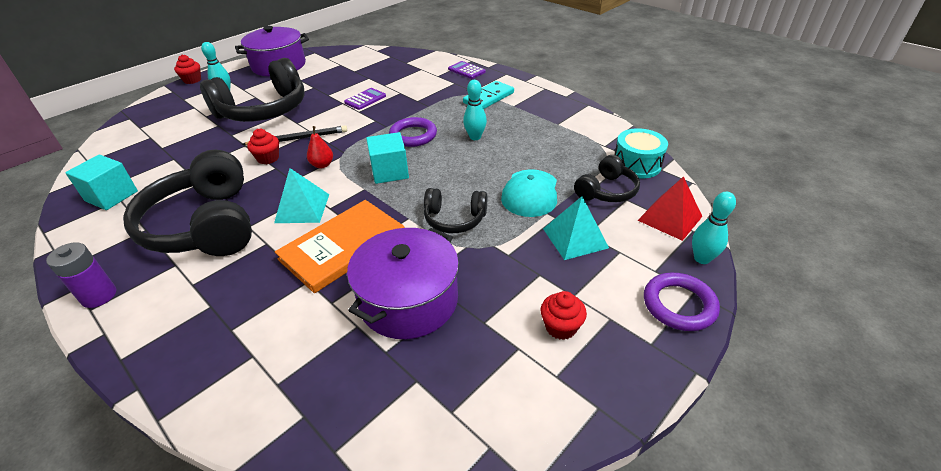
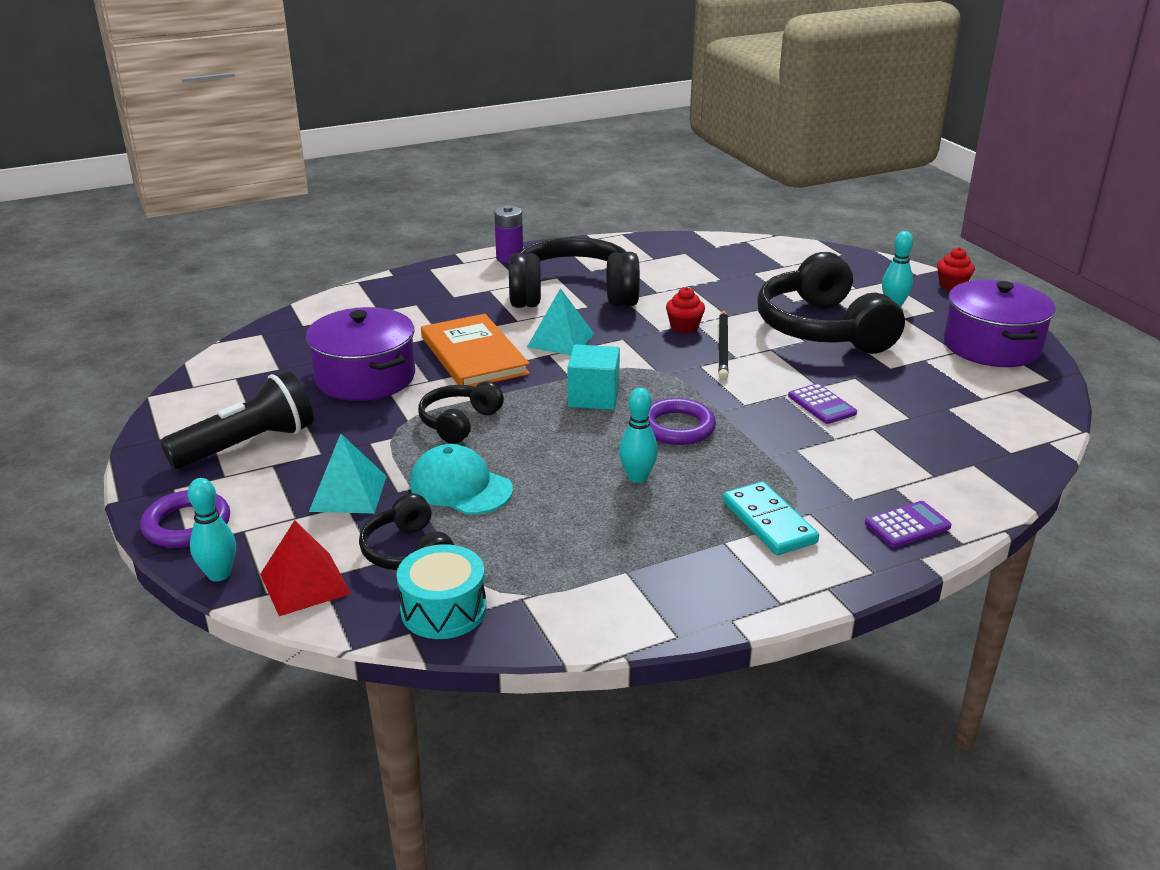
camera: 110 degrees right, 10 degrees down
turquoise cube [65,154,138,210] -> none
red pear [307,126,333,168] -> none
red cupcake [541,291,587,340] -> black flashlight [160,370,314,469]

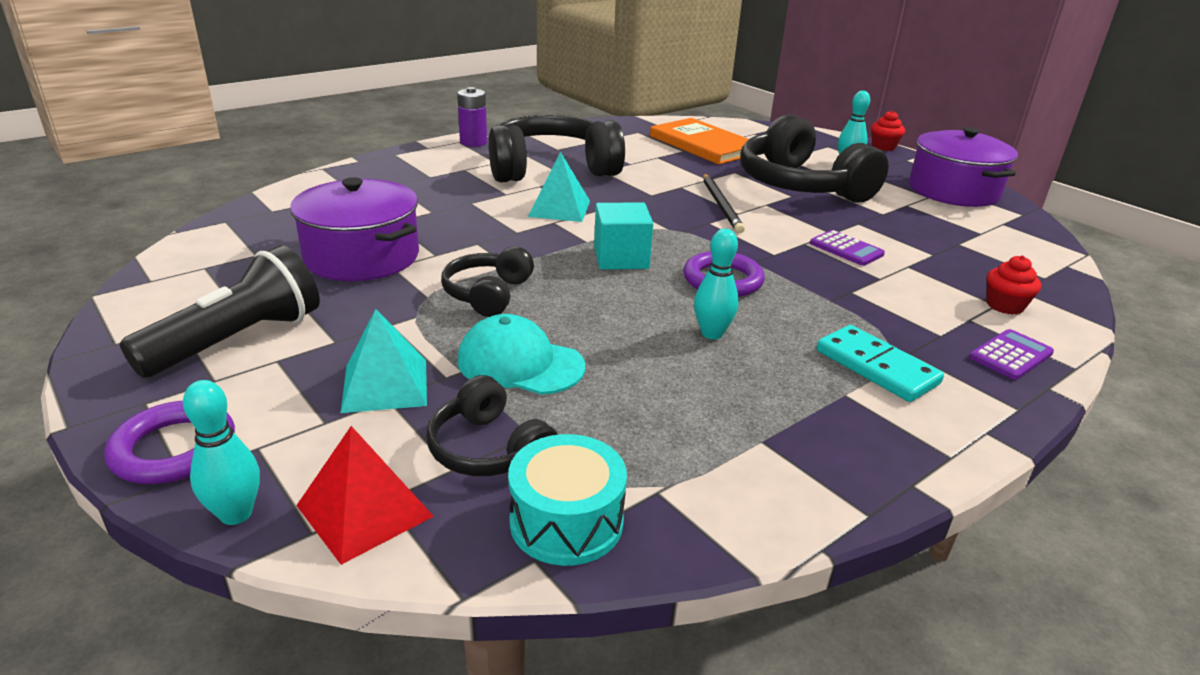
camera: 15 degrees left, 0 degrees up
orange book [421,314,530,387] -> orange book moved to [650,118,748,165]
red cupcake [666,287,705,333] -> red cupcake moved to [987,256,1041,315]

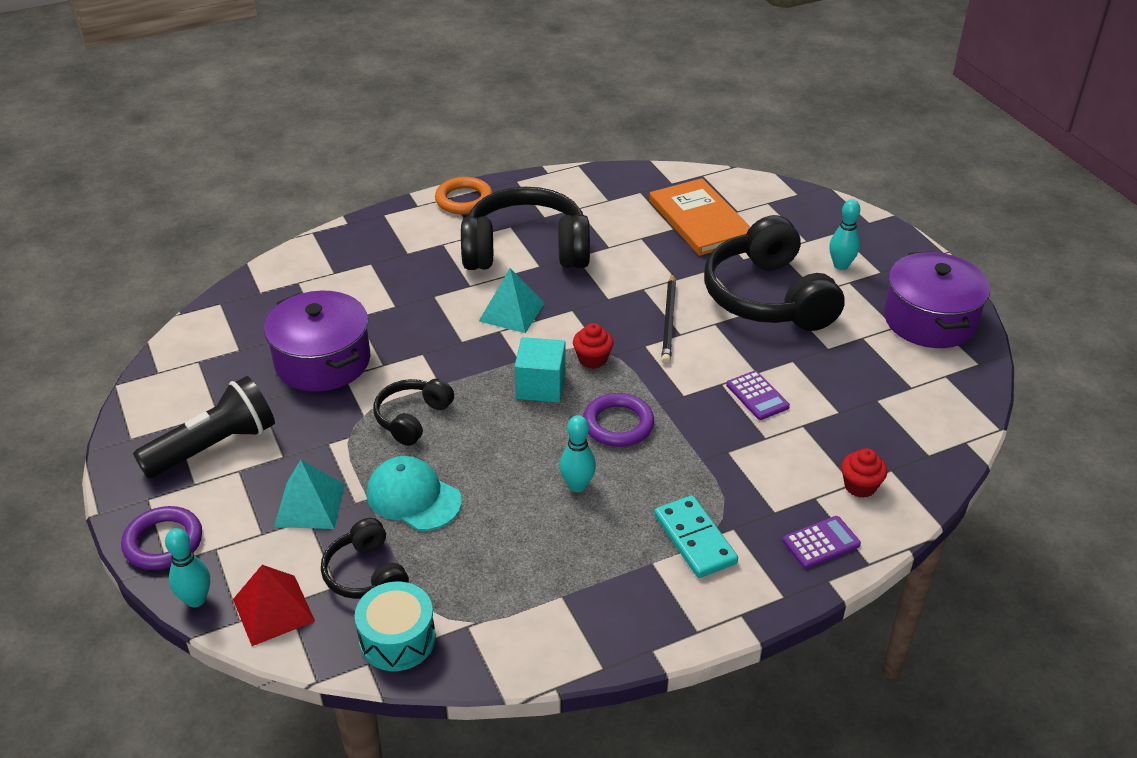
camera: 15 degrees right, 10 degrees up
purple battery [457,87,487,147] -> orange ring [435,177,493,214]
red cupcake [871,111,905,151] -> red cupcake moved to [573,323,614,369]

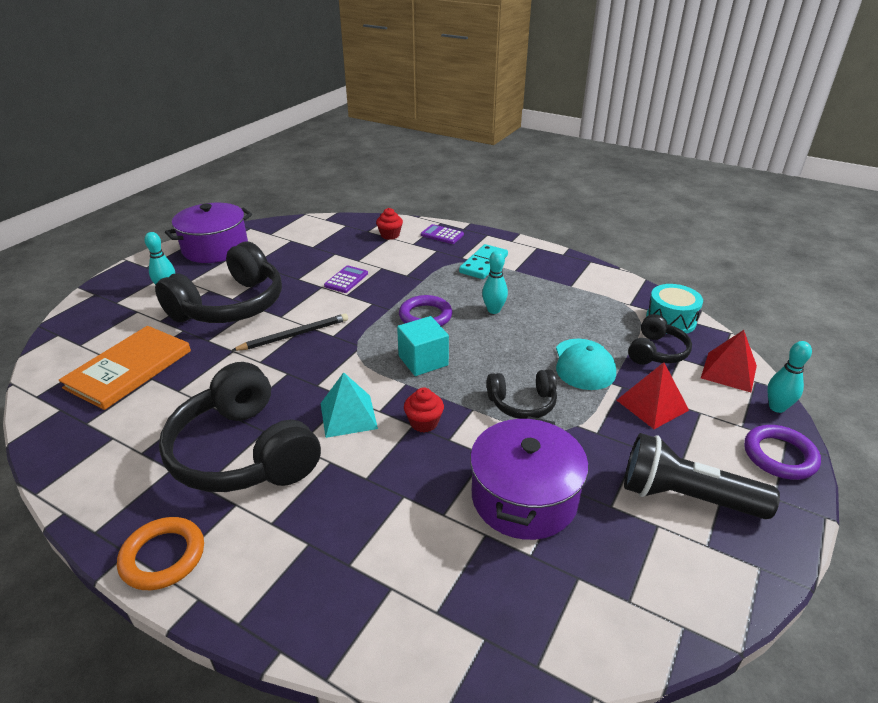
camera: 125 degrees left, 5 degrees down
turquoise pyramid [274,460,345,529] -> red pyramid [617,362,689,429]
red cupcake [573,323,614,369] -> red cupcake moved to [404,388,444,432]

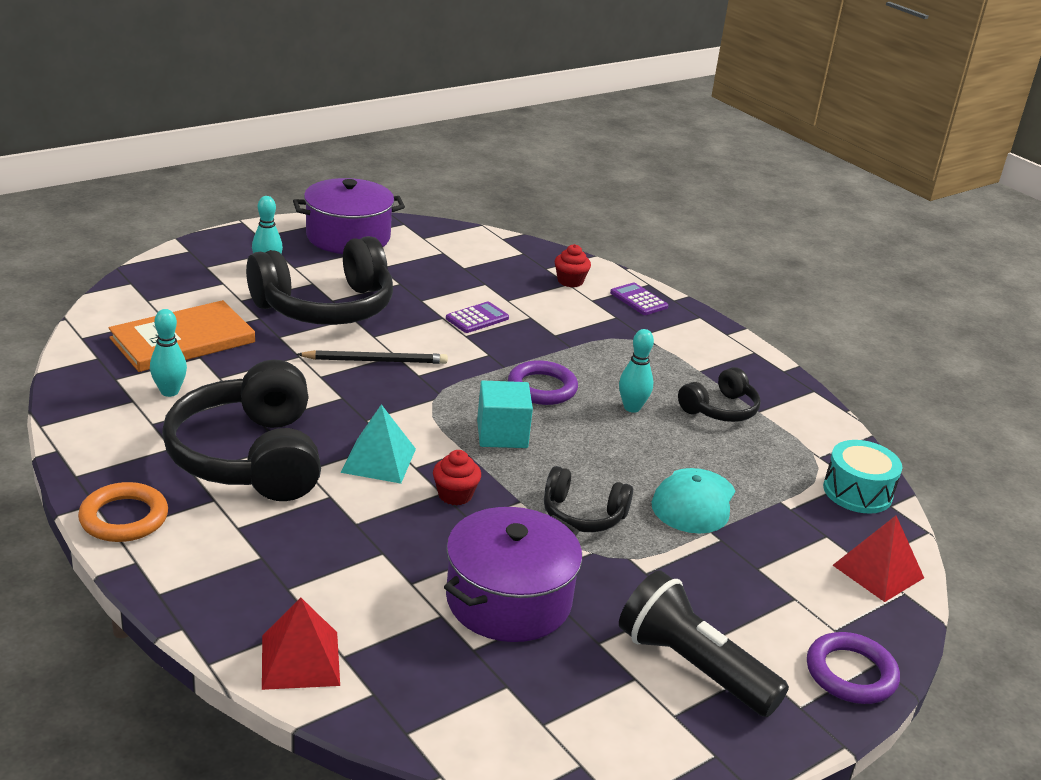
camera: 20 degrees right, 5 degrees down
turquoise domino [459,244,508,279] -> none
red pyramid [617,362,689,429] -> red pyramid moved to [262,598,340,690]
black headphones [628,314,692,365] -> black headphones moved to [678,367,761,422]
turquoise bowling pin [767,341,812,413] -> turquoise bowling pin moved to [150,309,187,397]

